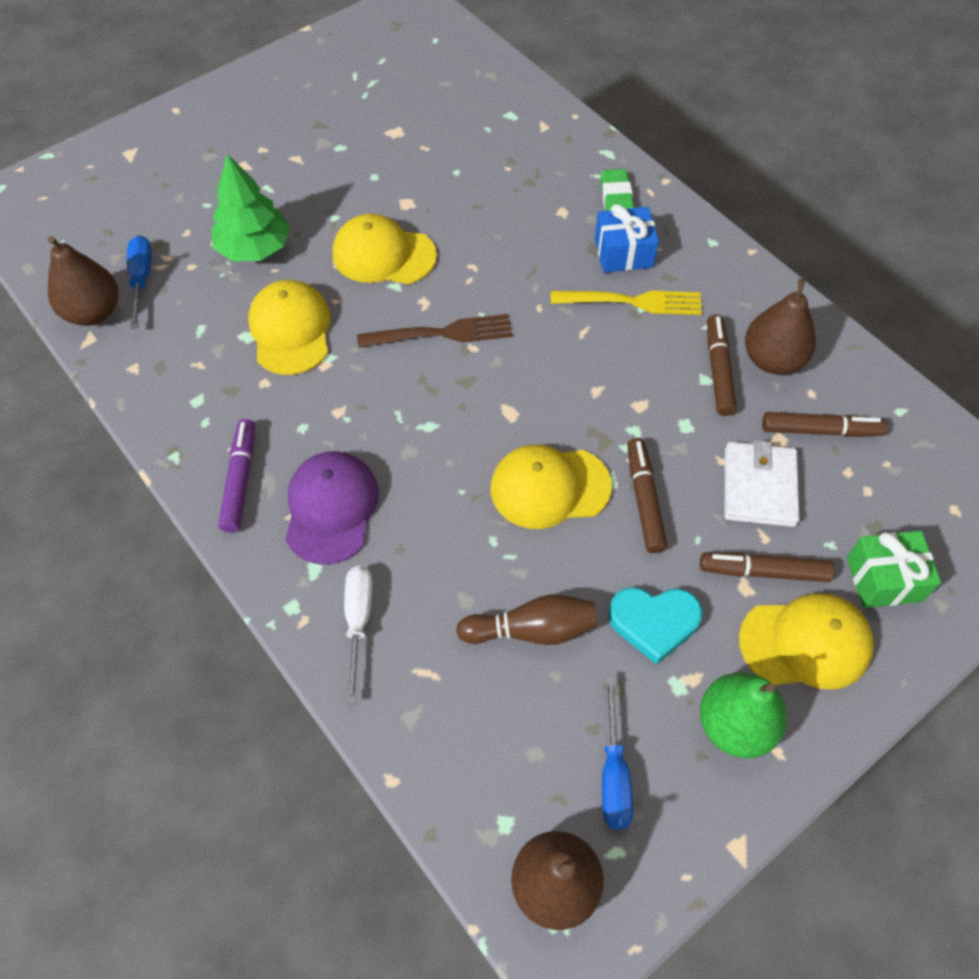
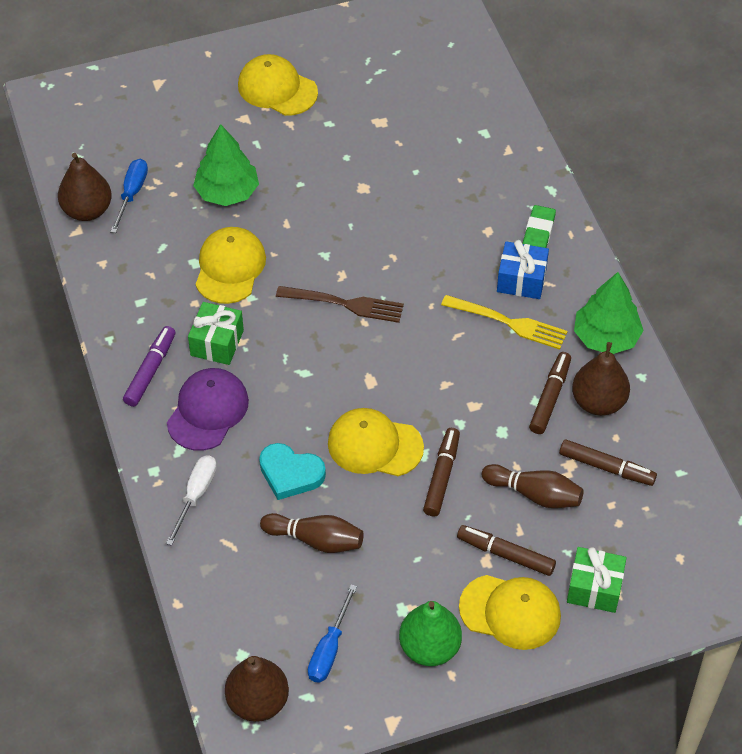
camera: 20 degrees right, 5 degrees down
yellow cap [333,213,437,284] -> yellow cap moved to [238,54,318,116]
turquoise heart [608,587,703,665] -> turquoise heart moved to [259,443,326,500]
white wallet [725,440,799,527] -> brown bowling pin [482,464,584,508]
none -> green gift [188,302,244,365]
none -> green tree [574,272,644,354]

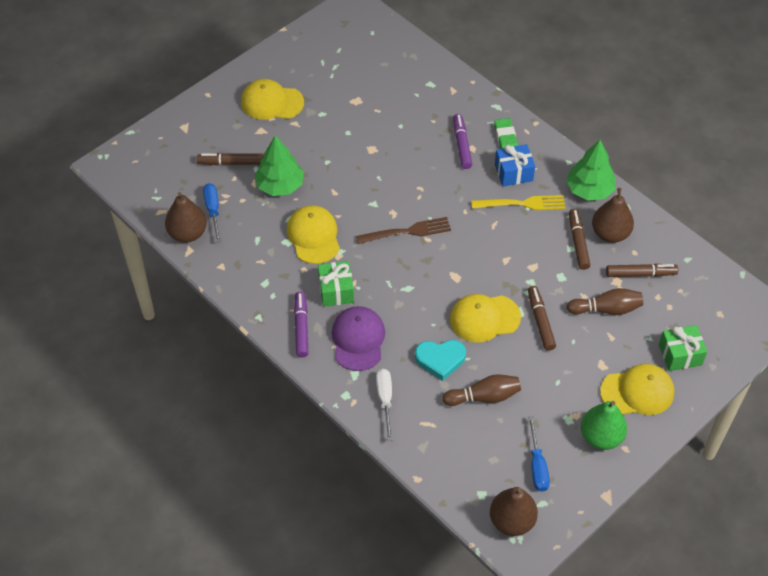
camera: 25 degrees left, 0 degrees up
brown marker [457,525,556,576] -> brown marker moved to [197,153,264,165]
none -> purple marker [453,114,472,169]

